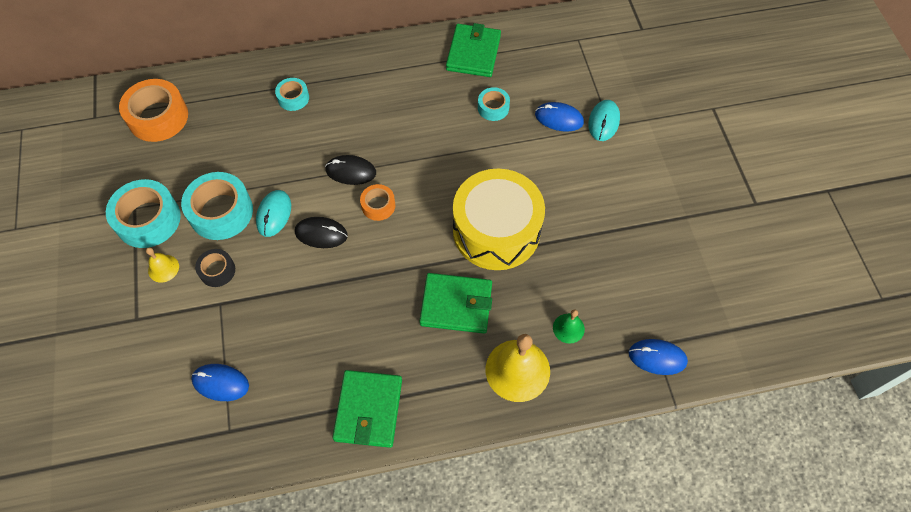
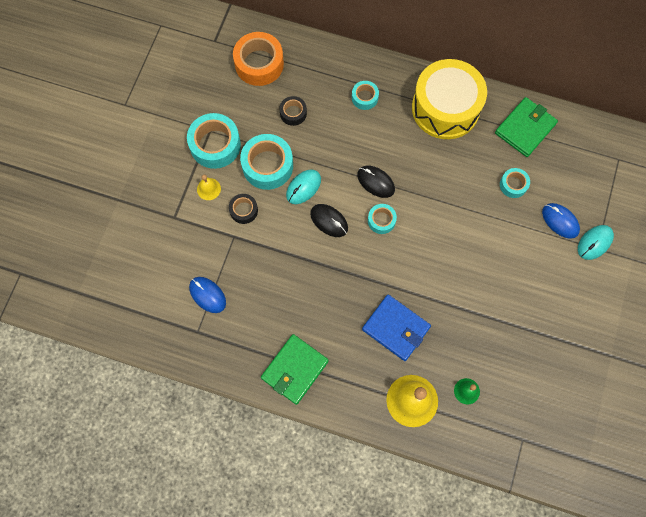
camera: 30 degrees right, 10 degrees up
orange tape [360,184,395,221] -> turquoise tape [368,204,397,234]
green wallet [420,273,492,334] -> blue wallet [362,295,431,361]
yellow drum [453,169,545,270] -> yellow drum moved to [412,59,487,139]
blue mouse [629,339,688,375] -> none
none -> black tape [279,96,307,126]

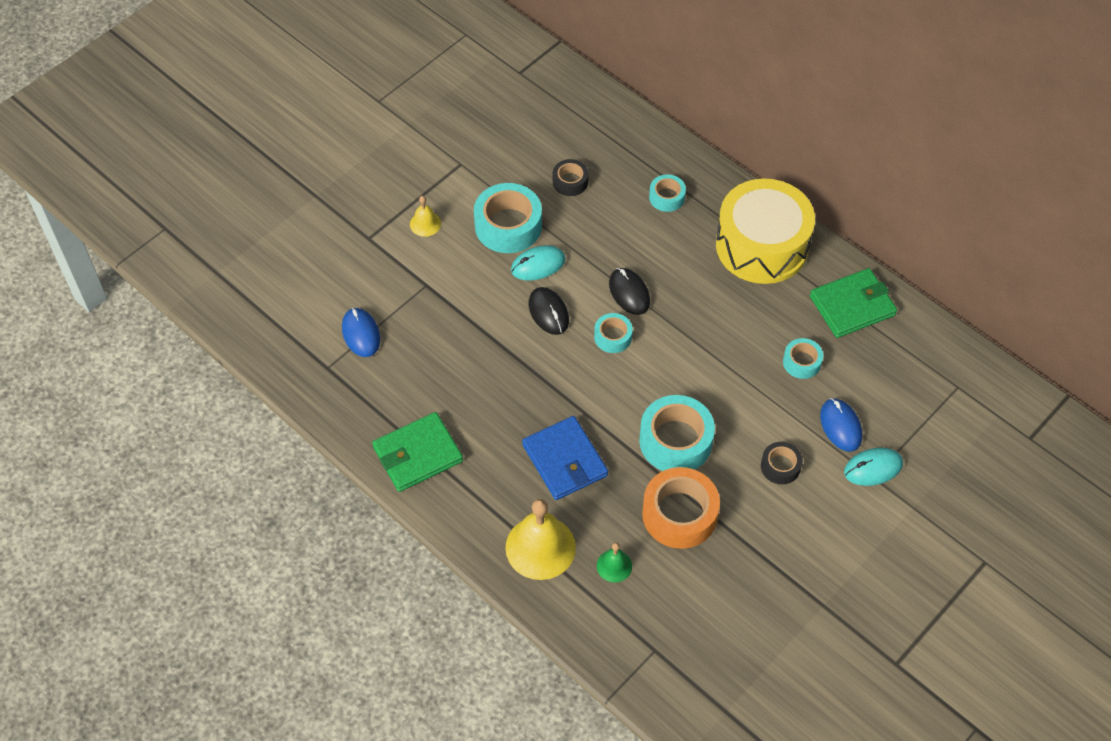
camera: 25 degrees right, 15 degrees down
turquoise tape [187,113,241,169] -> turquoise tape moved to [639,395,715,471]
black tape [229,194,258,224] -> black tape moved to [761,442,803,484]
orange tape [233,32,284,86] -> orange tape moved to [642,467,720,549]

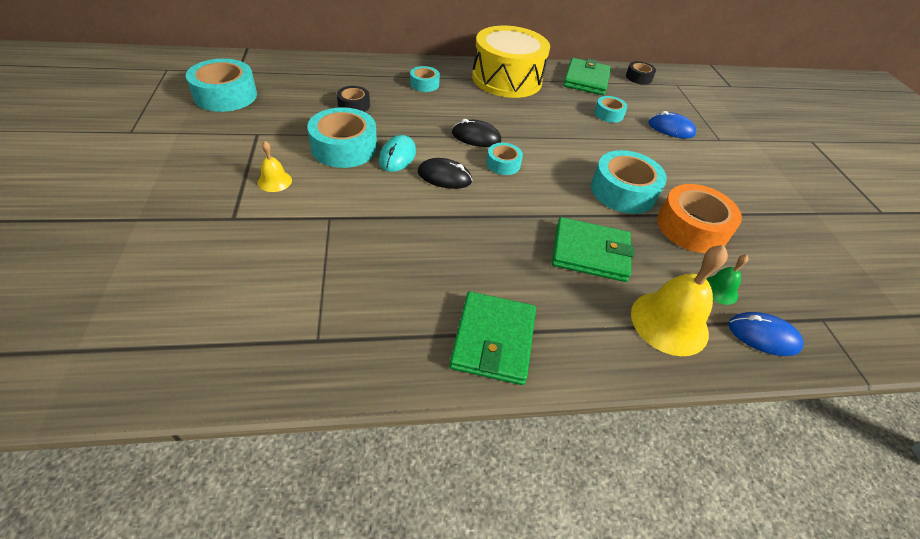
camera: 55 degrees left, 10 degrees down
blue mouse [342,308,380,357] -> blue mouse moved to [728,312,804,356]
blue wallet [522,416,608,500] -> green wallet [552,217,634,282]
black tape [761,442,803,484] -> black tape moved to [626,61,656,85]
turquoise mouse [844,448,903,486] -> none
none -> turquoise tape [186,59,257,112]

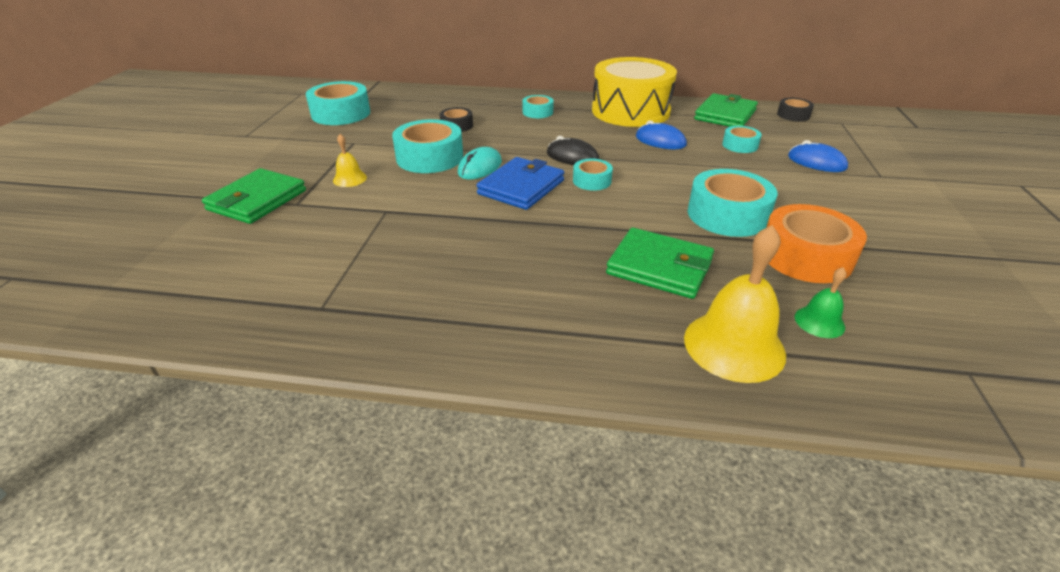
camera: 20 degrees right, 10 degrees down
black mouse [418,158,472,189] -> blue wallet [476,157,564,210]
green wallet [449,291,536,385] -> green wallet moved to [202,168,306,224]
blue mouse [728,312,804,356] -> blue mouse moved to [636,120,687,149]

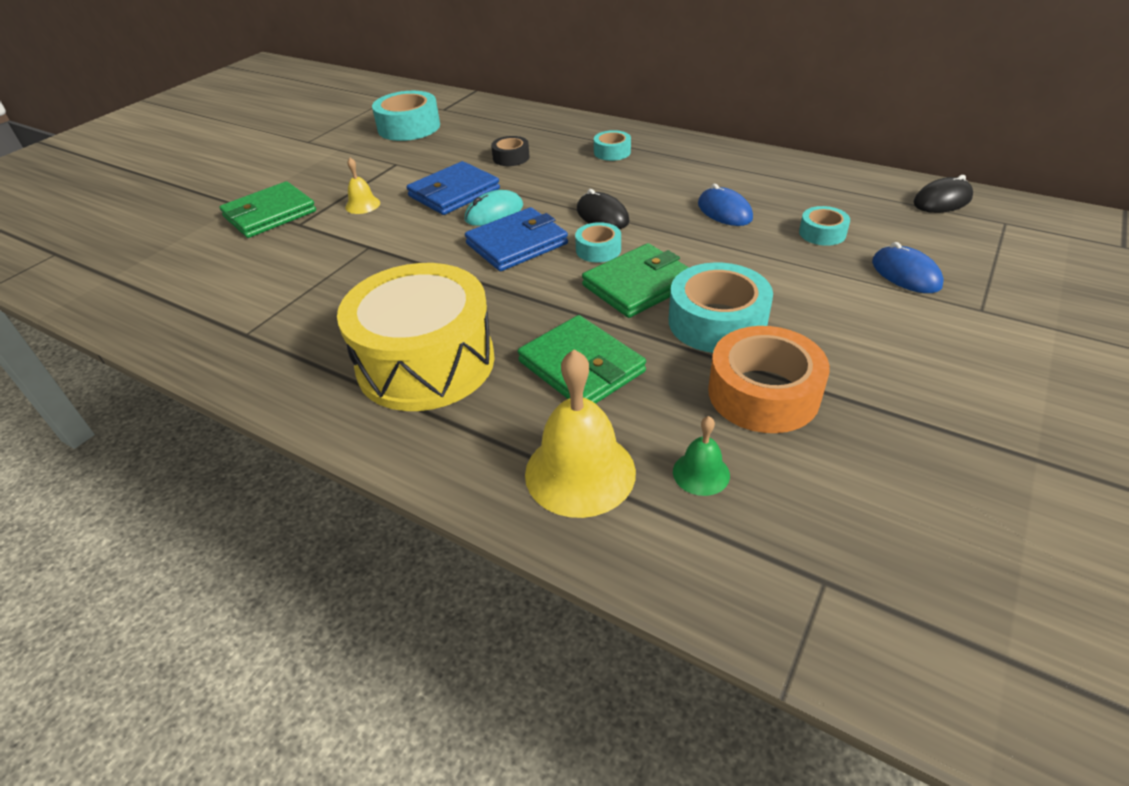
camera: 25 degrees right, 5 degrees up
turquoise tape [392,119,463,173] -> blue wallet [406,161,500,215]
yellow drum [592,57,677,127] -> yellow drum moved to [337,263,495,411]
green wallet [694,93,758,127] -> green wallet moved to [582,243,689,318]
black tape [777,98,814,121] -> black mouse [913,175,973,213]

